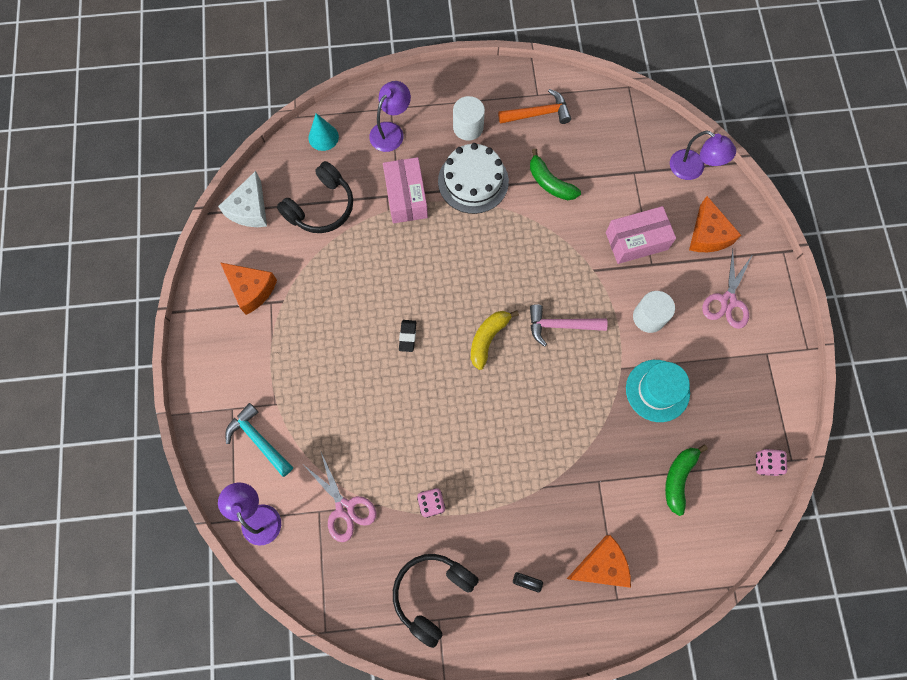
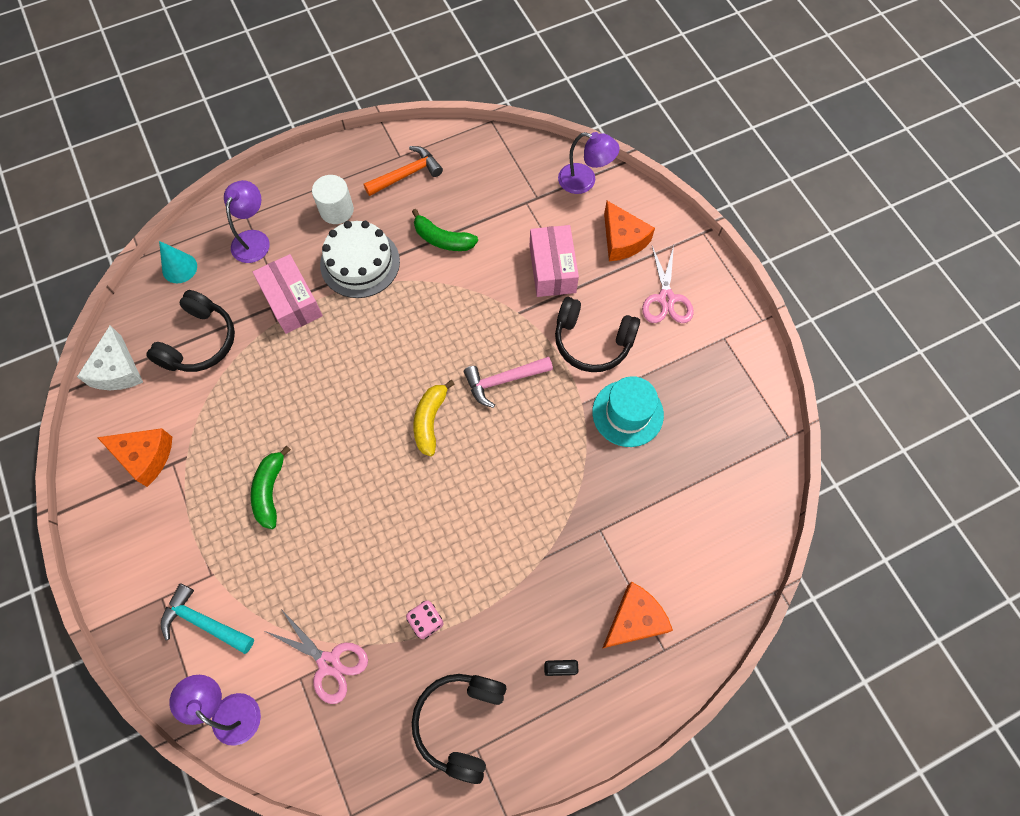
camera: 20 degrees left, 5 degrees down
black eraser [399,320,416,352] -> none
pink box [606,206,676,264] -> pink box turned 60 degrees counterclockwise [529,225,579,297]
white cylinder [633,291,675,333] -> black headphones [555,297,640,372]
green banana [665,444,708,516] -> green banana moved to [251,446,291,529]
pink dice [756,449,787,476] -> none

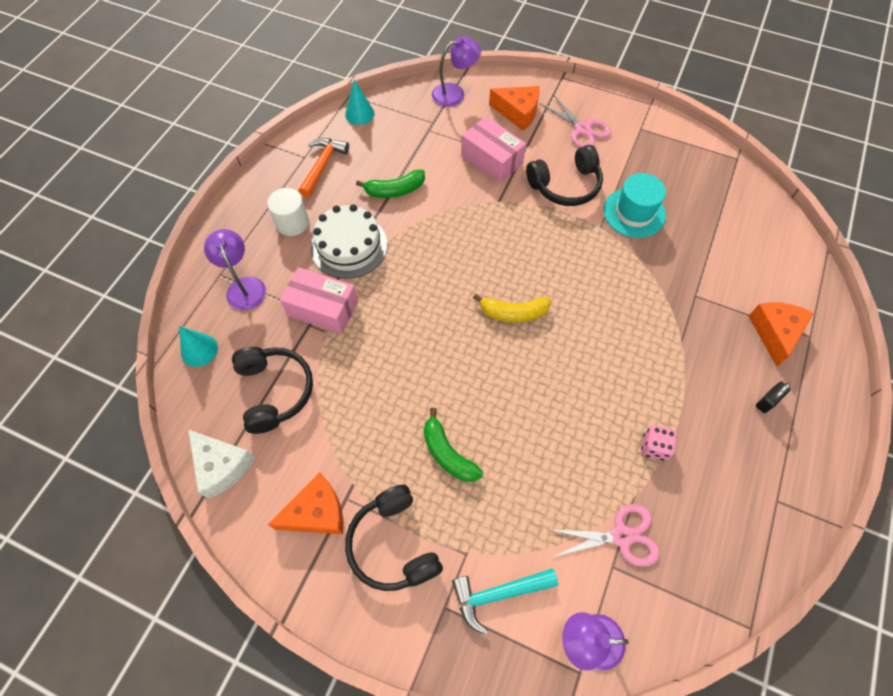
camera: 40 degrees left, 5 degrees down
black headphones [412,674,506,784] -> black headphones moved to [345,485,443,591]
yellow banana [414,380,454,456] -> yellow banana turned 60 degrees counterclockwise [473,294,551,322]
pink hammer [464,357,553,408] -> none
none -> turquoise cone [345,80,375,125]

